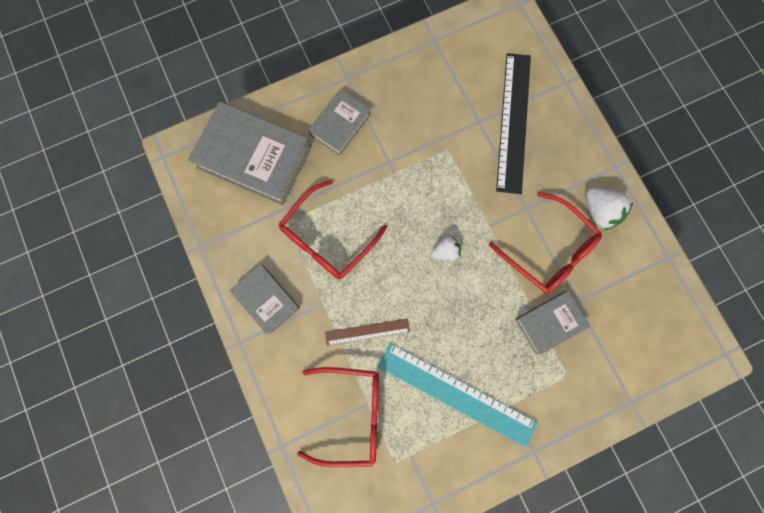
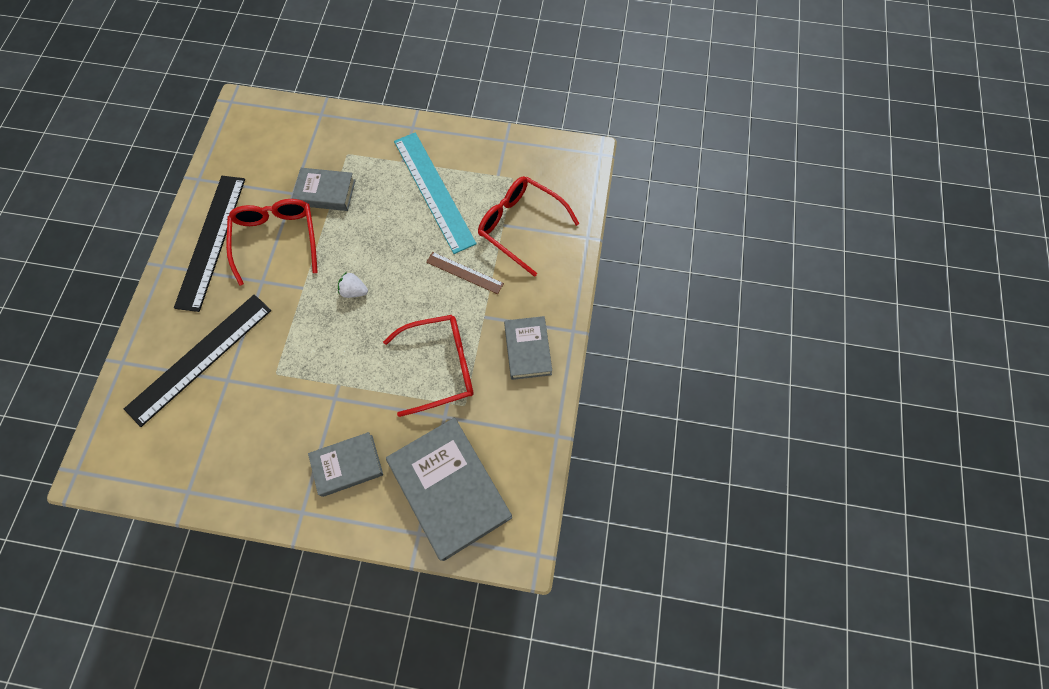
camera: 145 degrees left, 10 degrees down
white strawberry [585,188,633,230] -> black ruler [174,176,245,312]

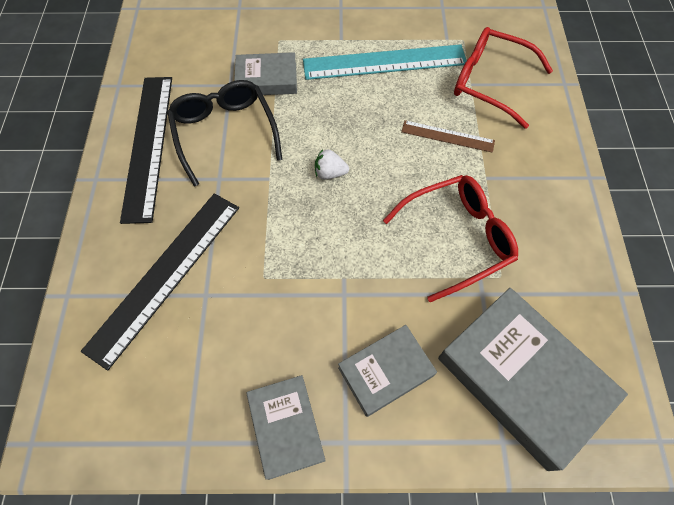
camera: 10 degrees left, 5 degrees down
red glasses [226,199,318,286] -> black glasses [167,80,282,187]
turquoise ruler [394,132,477,254] -> turquoise ruler turned 60 degrees counterclockwise [303,44,467,80]
grey book [504,316,552,380] -> grey book moved to [247,375,326,480]

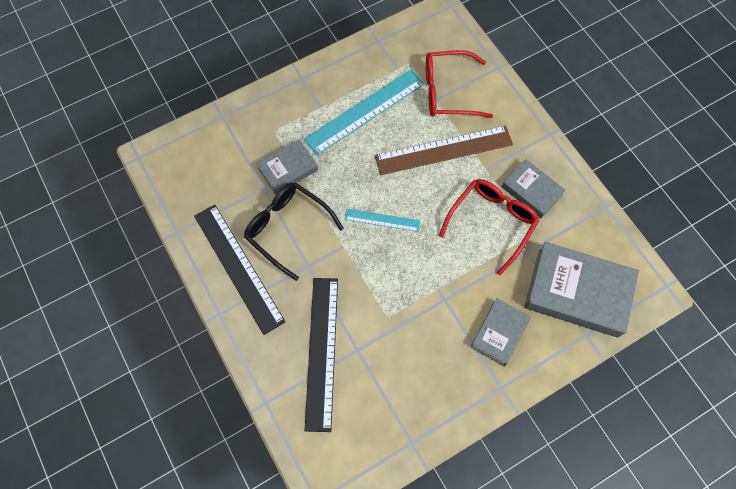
camera: 30 degrees left, 5 degrees up
grey book [247,375,326,480] -> grey book moved to [502,159,566,218]
white strawberry [315,149,349,179] -> turquoise ruler [344,209,420,232]
brown ruler [401,120,495,153] -> brown ruler [375,125,513,175], size x1.92

